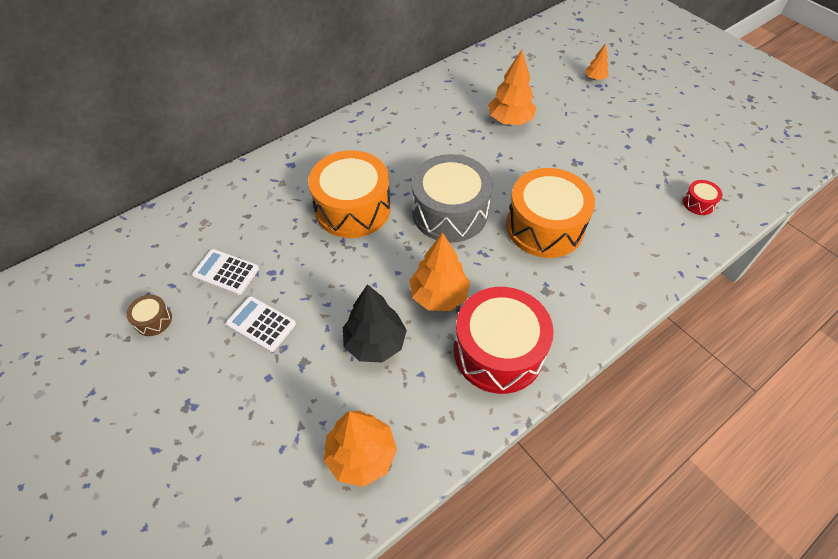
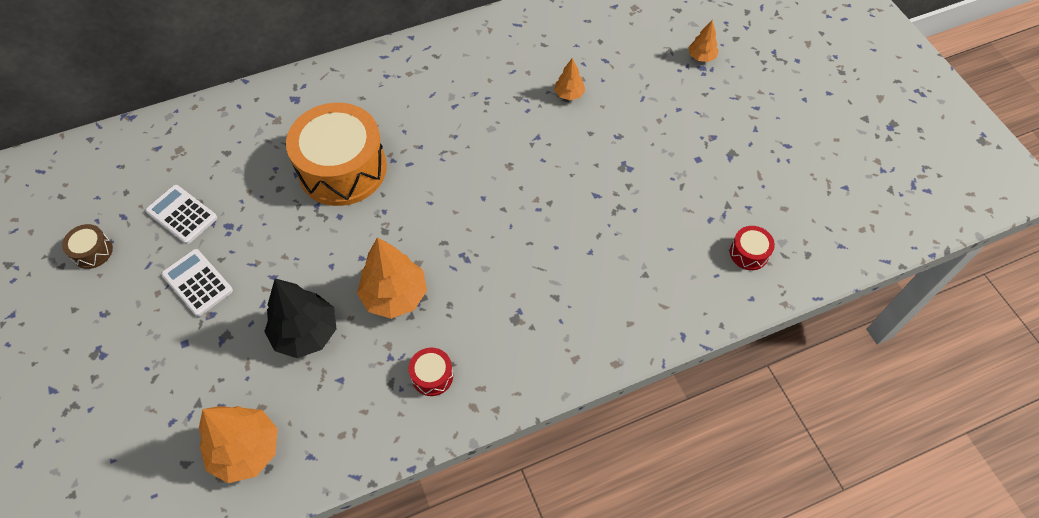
camera: 15 degrees right, 5 degrees up
grey drum [412,154,493,242] -> none
red drum [454,287,554,394] -> red drum [409,348,453,396], size x0.41
orange tree [488,50,536,125] -> orange tree [554,58,585,100], size x0.52
orange drum [506,168,595,258] -> none

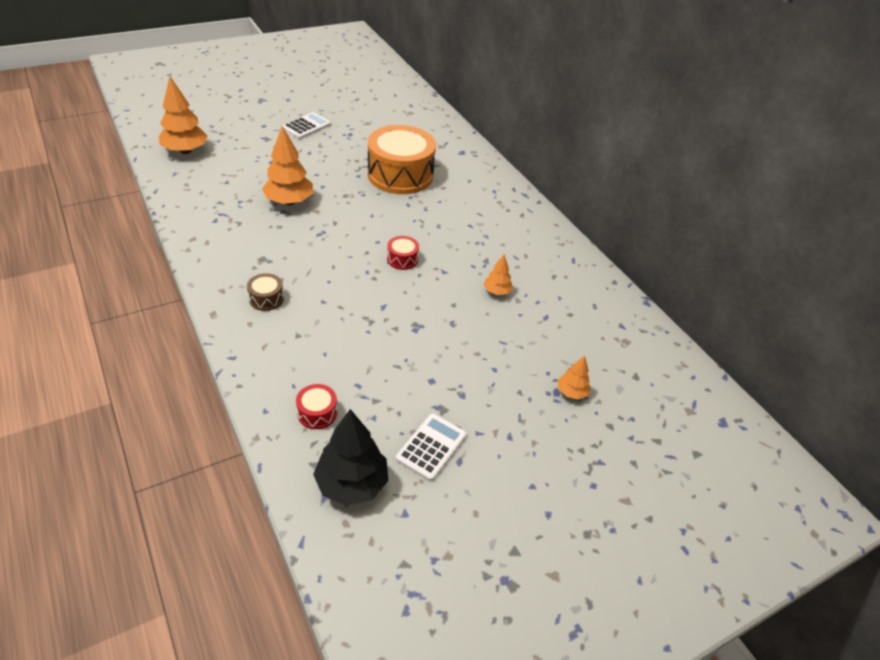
camera: 80 degrees right, 15 degrees down
brown drum [62,224,113,269] -> brown drum moved to [247,273,284,311]
white calculator [145,185,217,244] -> white calculator moved to [396,414,466,481]
black tree [264,278,337,358] -> black tree moved to [313,409,388,506]
red drum [409,348,453,396] -> red drum moved to [387,236,419,270]

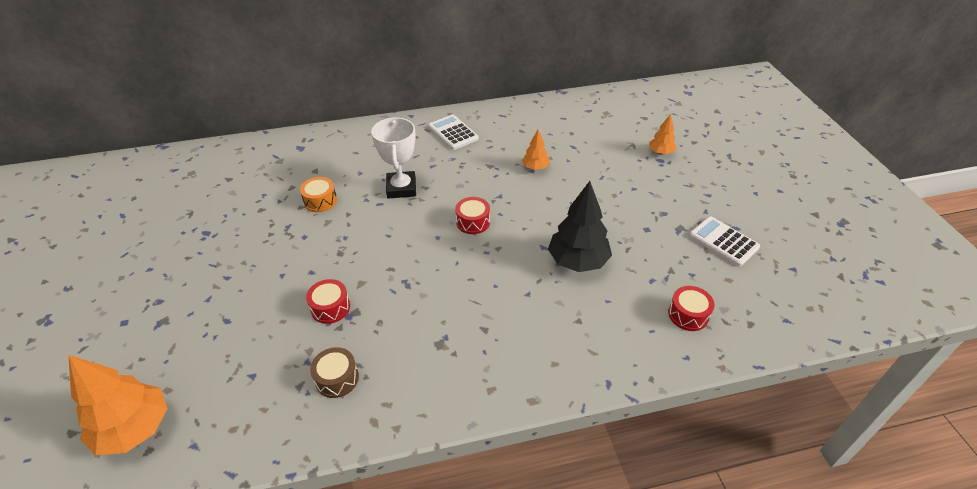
camera: 70 degrees left, 0 degrees up
brown drum [247,273,284,311] -> brown drum moved to [310,347,359,398]
orange tree [262,126,313,205] -> red drum [306,279,350,324]
white calculator [282,112,331,139] -> white calculator moved to [428,115,479,150]
black tree [313,409,388,506] -> black tree moved to [548,181,612,272]
orange drum [368,125,436,194] -> orange drum [300,177,337,212], size x0.41
none -> white trophy [371,118,416,198]

